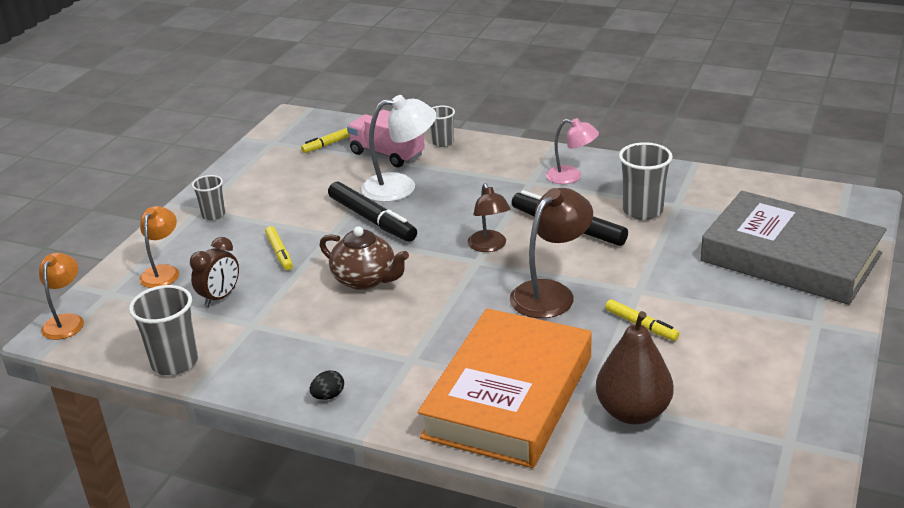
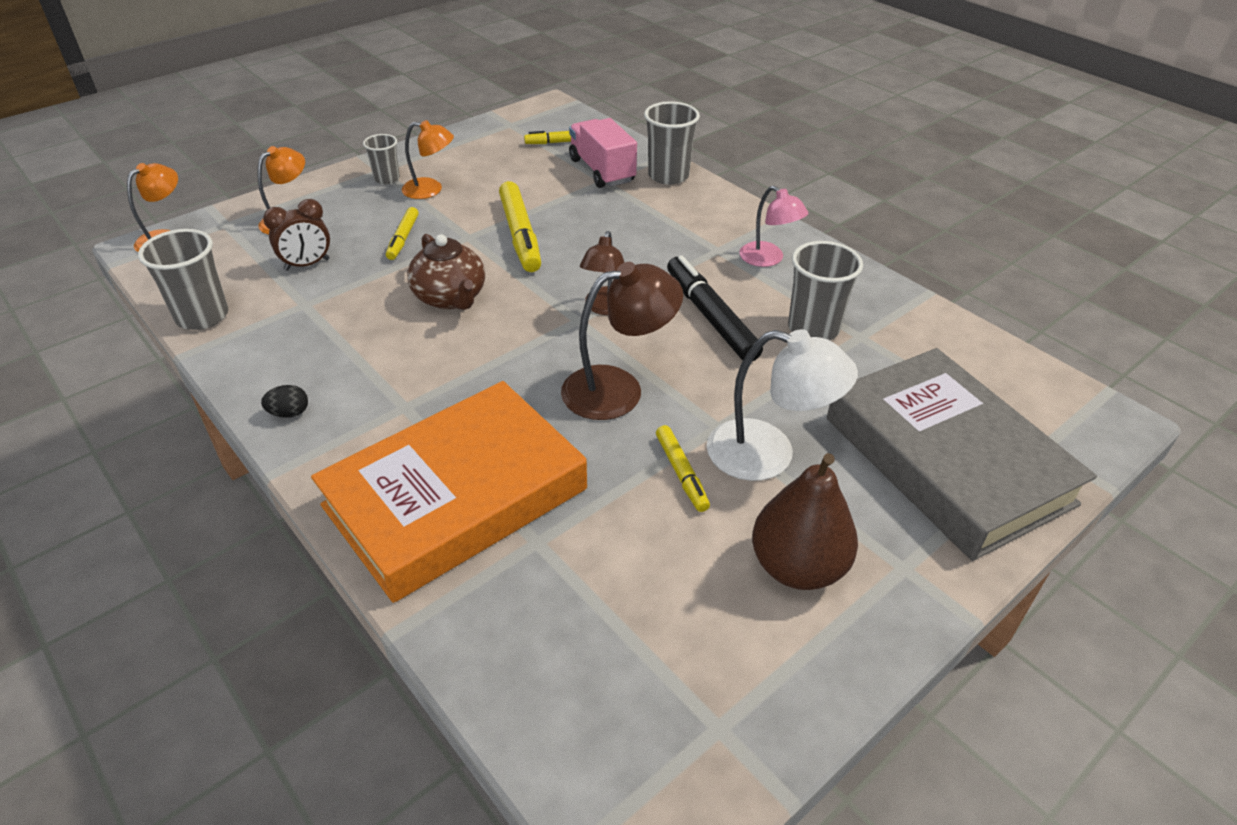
camera: 25 degrees right, 10 degrees up
black marker [328,181,417,242] -> yellow marker [499,181,541,272]
white lamp [361,95,437,202] -> white lamp moved to [707,329,858,481]
grey cup [430,106,455,147] -> grey cup [644,101,700,185], size x1.64
brown pear [596,311,674,424] -> brown pear moved to [752,453,858,590]
none -> orange lamp [402,120,454,199]

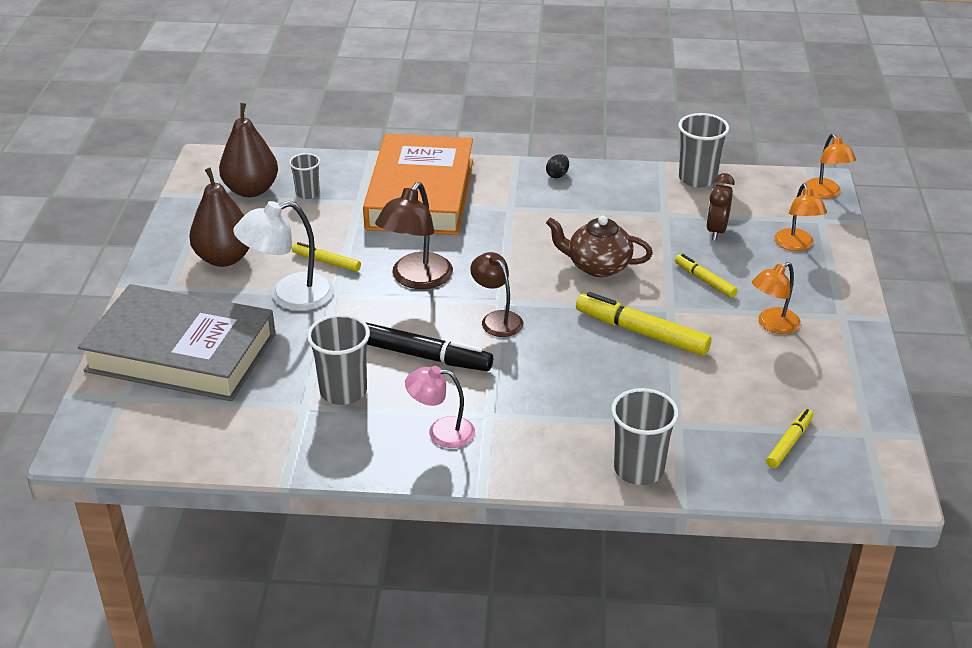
camera: 135 degrees right, 5 degrees down
grey cup [363,134,400,184] -> grey cup moved to [289,153,320,199]
pink truck [569,118,637,188] -> none
none -> brown pear [219,103,278,197]

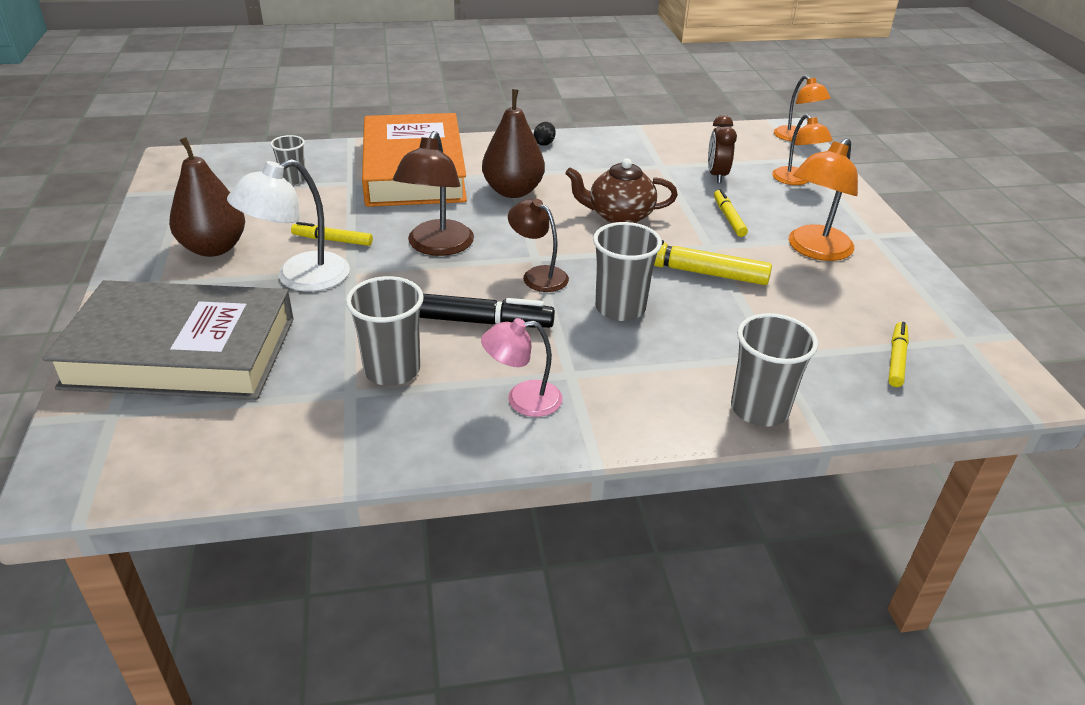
camera: 15 degrees left, 0 degrees up
brown pear [219,103,278,197] -> brown pear moved to [482,89,545,198]
yellow marker [675,254,738,298] -> yellow marker turned 45 degrees clockwise [714,189,748,237]
grey cup [678,113,729,188] -> grey cup moved to [593,222,662,321]
orange lamp [752,262,801,334] -> orange lamp [788,138,858,261], size x1.52

